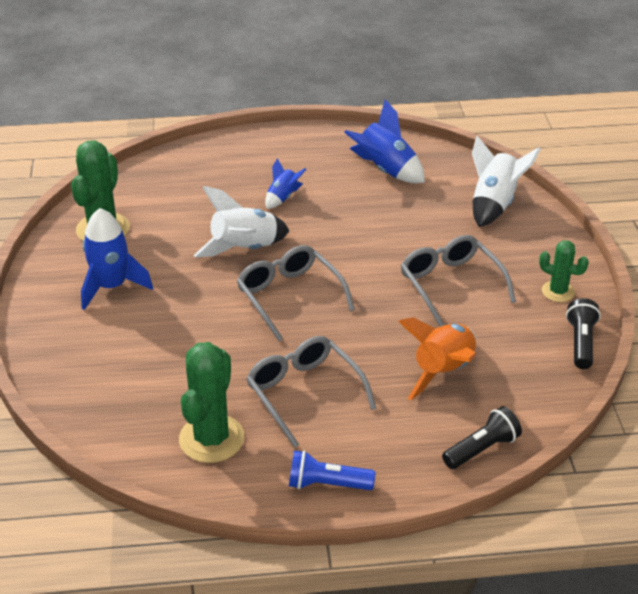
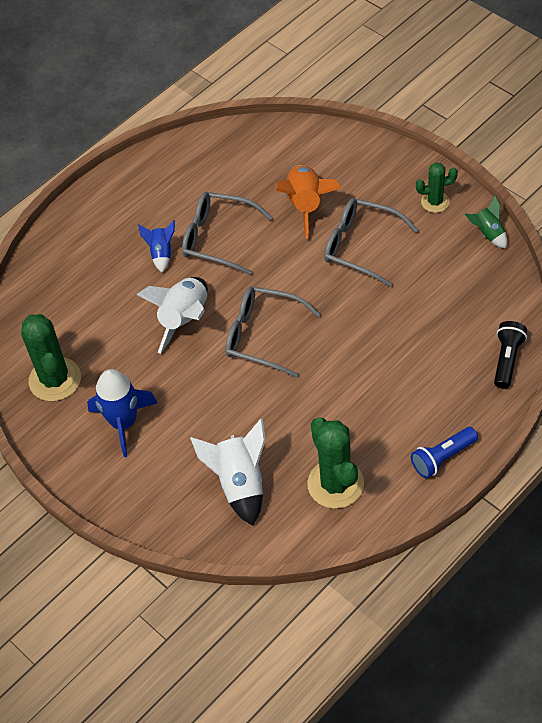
camera: 35 degrees left, 15 degrees up
grey glasses [246,336,376,448] -> grey glasses moved to [182,192,273,275]
blue rocket [344,99,425,183] -> none
orange rocket [398,317,476,400] -> orange rocket moved to [275,165,341,239]
white rocket [472,136,541,227] -> white rocket moved to [190,419,266,526]
black flashlight [566,298,601,369] -> green rocket [465,195,507,249]

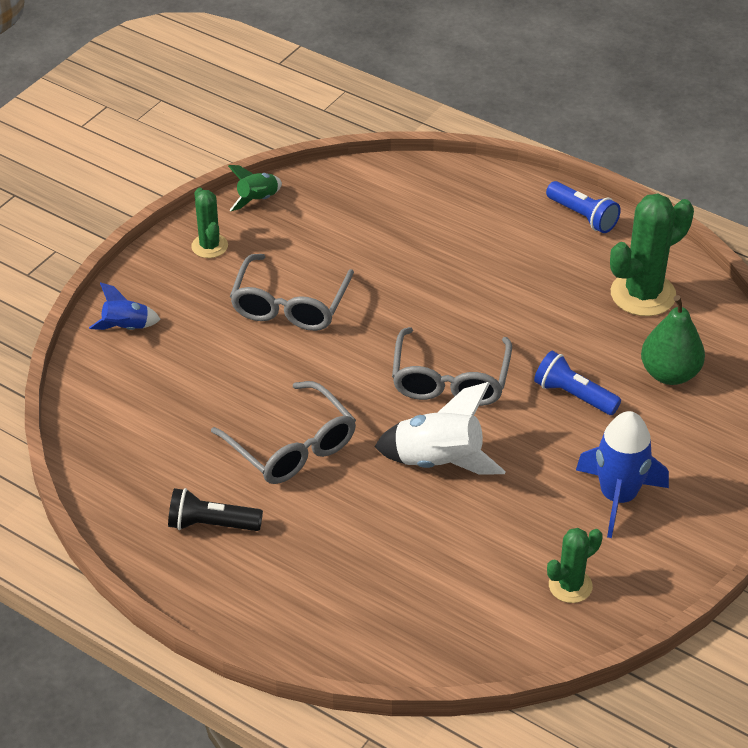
camera: 105 degrees left, 10 degrees down
green cactus [21,314,81,401] -> green cactus [547,528,603,603], size x0.58
blue rocket [138,220,175,273] -> blue rocket moved to [89,282,161,330]
grey glasses [182,192,273,275] -> grey glasses turned 45 degrees counterclockwise [211,381,356,484]
white rocket [190,419,266,526] -> green pear [641,295,705,385]
orange rocket [275,165,341,239] -> none
black flashlight [494,321,527,389] -> black flashlight moved to [168,488,263,531]
none -> blue flashlight [534,351,621,415]

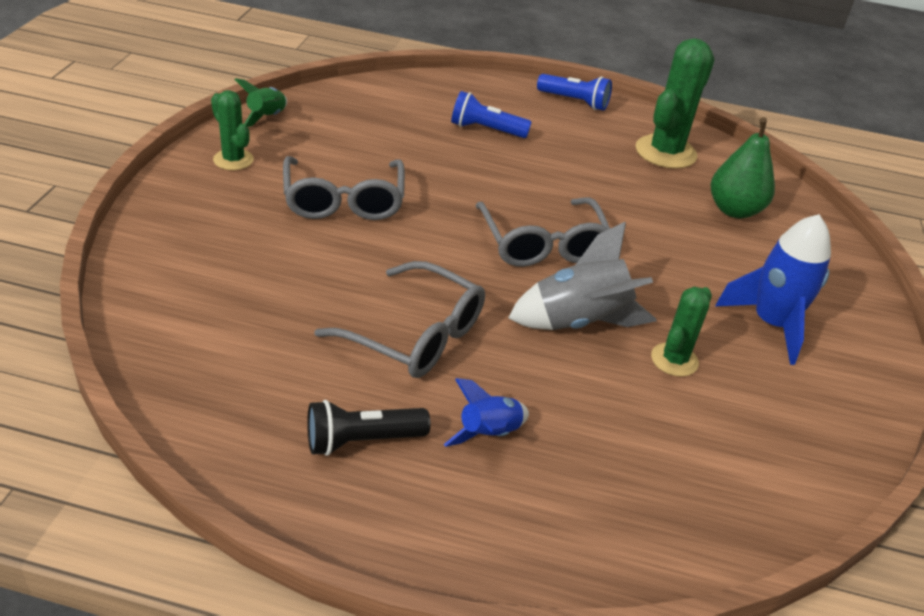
camera: 25 degrees left, 5 degrees down
blue rocket [89,282,161,330] -> blue rocket moved to [444,378,529,447]
white rocket [375,382,506,474] -> grey rocket [508,222,657,330]
blue flashlight [534,351,621,415] -> blue flashlight moved to [451,91,532,138]
green cactus [547,528,603,603] -> green cactus moved to [651,287,712,377]

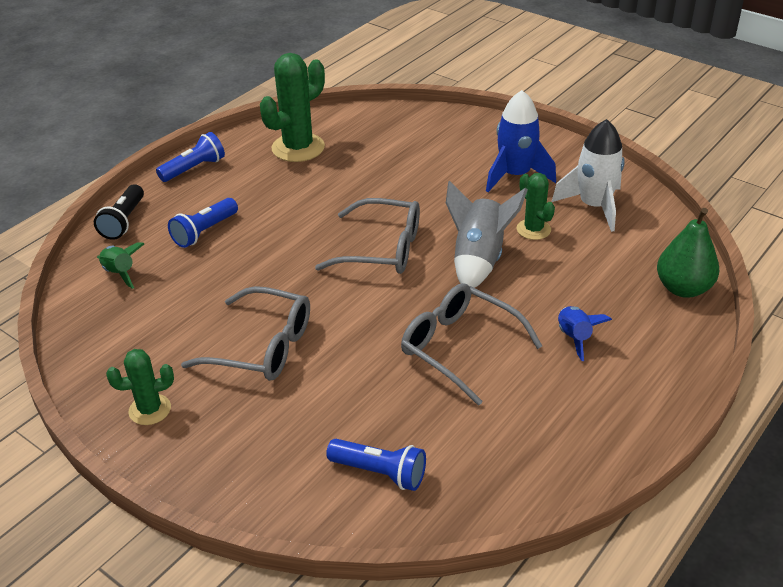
camera: 60 degrees left, 0 degrees up
green rocket [235,78,287,127] -> green rocket moved to [97,242,144,289]
black flashlight [307,400,430,456] -> black flashlight moved to [94,184,144,240]
grey glasses [314,261,485,378] -> grey glasses turned 105 degrees counterclockwise [401,283,542,406]
green cactus [636,38,715,169] -> green cactus turned 75 degrees clockwise [260,53,325,162]
green pear [711,117,775,219] -> green pear moved to [657,208,719,298]
none -> blue flashlight [326,439,426,491]
none -> white rocket [552,119,625,232]

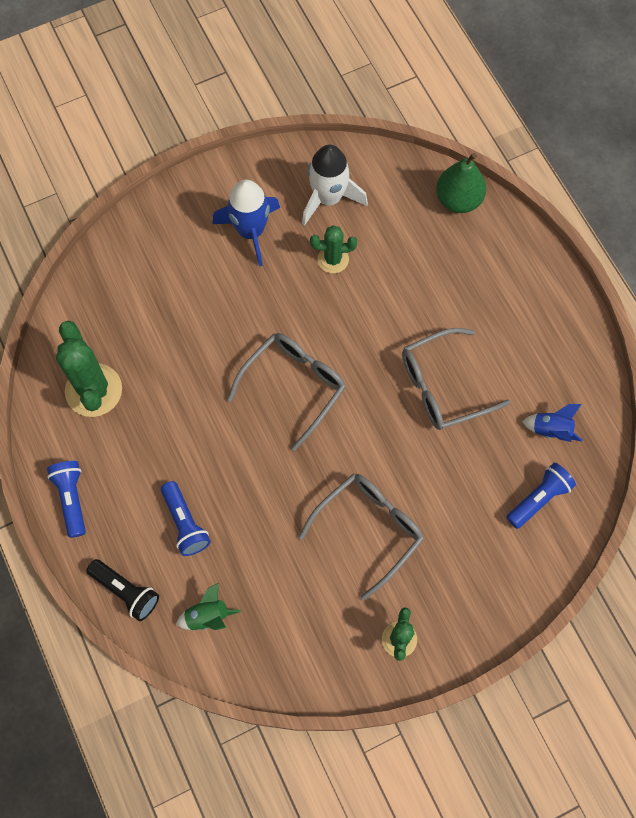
camera: 65 degrees left, 30 degrees up
grey rocket [446,181,528,288] -> none
blue rocket [558,306,612,361] -> blue rocket moved to [522,404,583,442]

